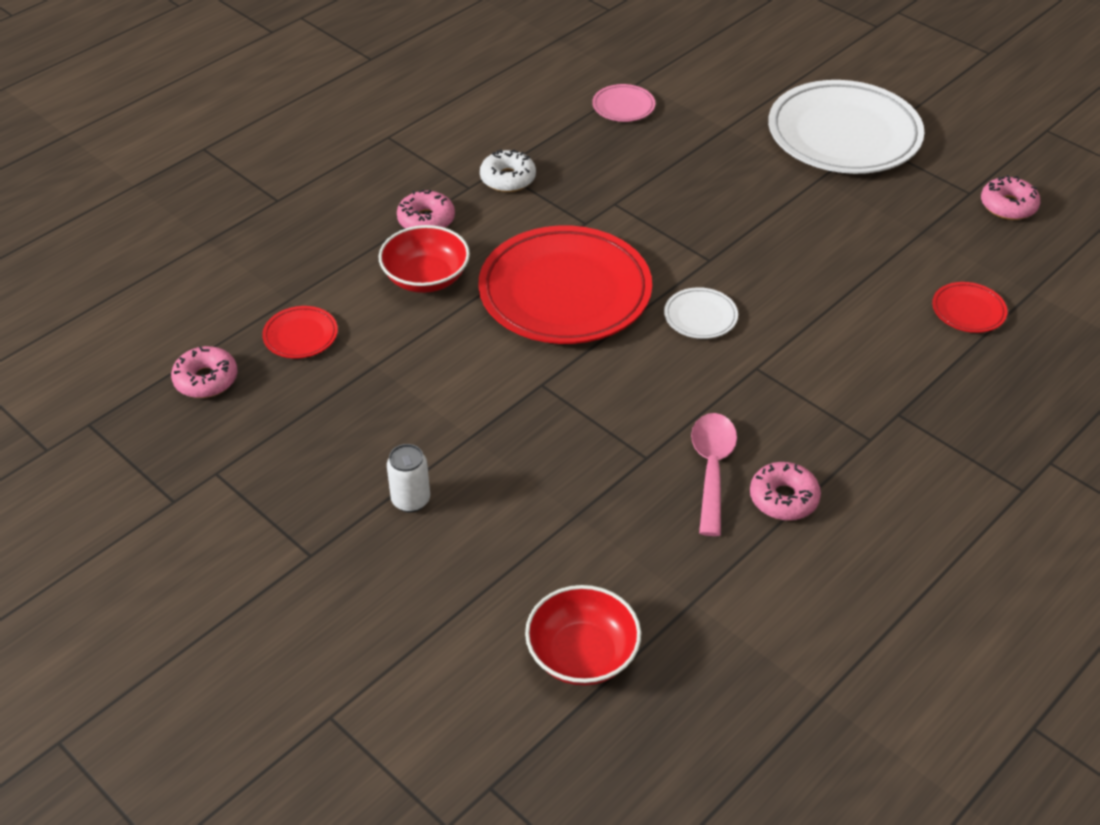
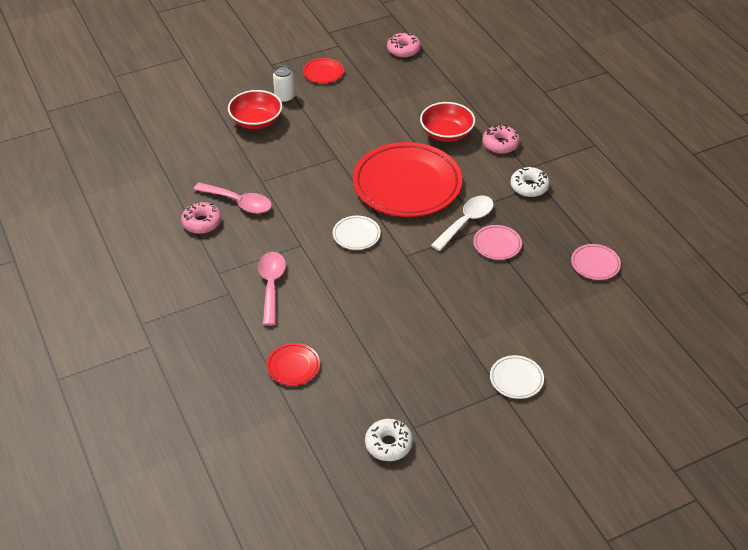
camera: 110 degrees right, 0 degrees up
red plate [262,306,338,358] -> red plate moved to [303,58,344,83]
red bowl [525,585,641,686] -> red bowl moved to [228,90,282,129]
white plate [768,80,925,174] -> white plate [490,355,544,399], size x0.42
pink donut [981,175,1040,220] -> white donut [365,419,413,461]
none -> pink spoon [258,252,286,326]
none -> white spoon [431,195,494,251]
none -> pink plate [473,225,522,260]

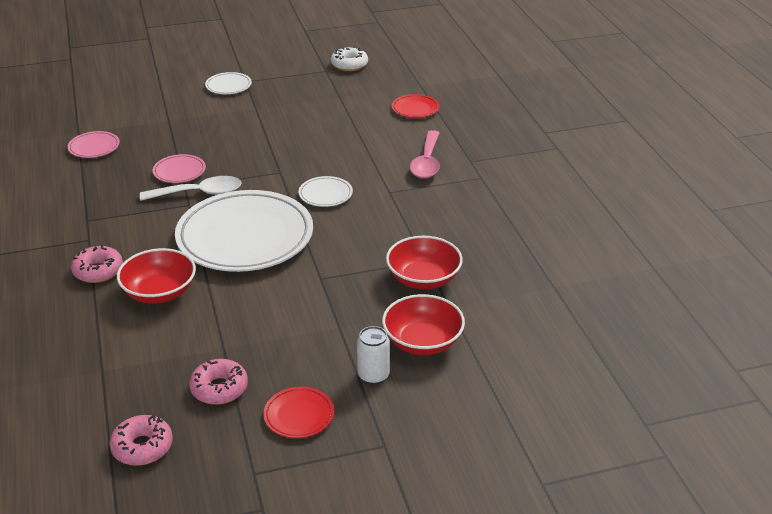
camera: 170 degrees left, 10 degrees down
pink donut [181,202,222,234] -> pink donut moved to [189,359,248,405]
pink spoon [193,183,272,214] -> none
red plate [353,142,462,217] -> white plate [175,190,313,272]
white spoon [431,195,494,251] -> white spoon turned 150 degrees counterclockwise [140,176,242,201]
white donut [511,167,550,197] -> none
none -> red bowl [386,236,463,289]

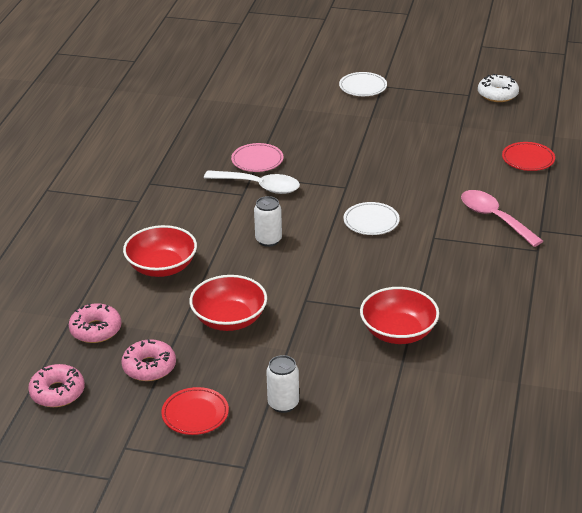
camera: 30 degrees right, 0 degrees up
pink plate [68,131,120,158] -> none
pink donut [71,245,123,283] -> pink donut moved to [69,303,122,343]
white plate [175,190,313,272] -> white can [254,196,282,247]
red bowl [382,294,465,355] -> red bowl moved to [189,275,267,331]
pink spoon [410,130,440,179] -> pink spoon turned 105 degrees clockwise [461,190,543,247]

